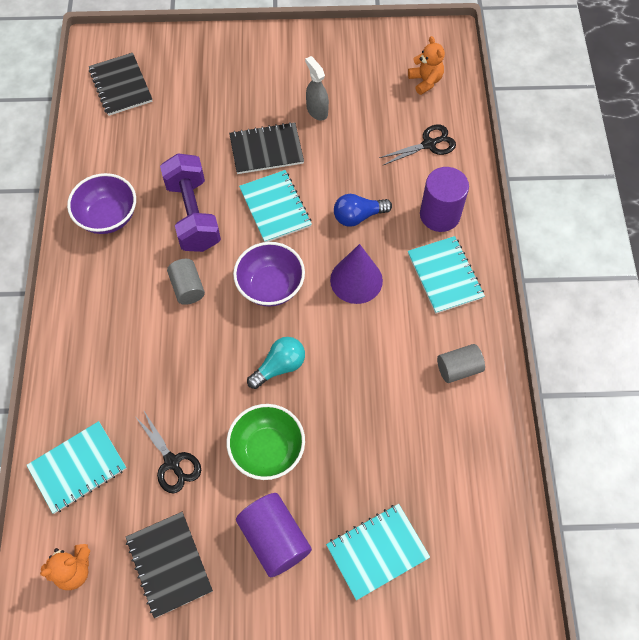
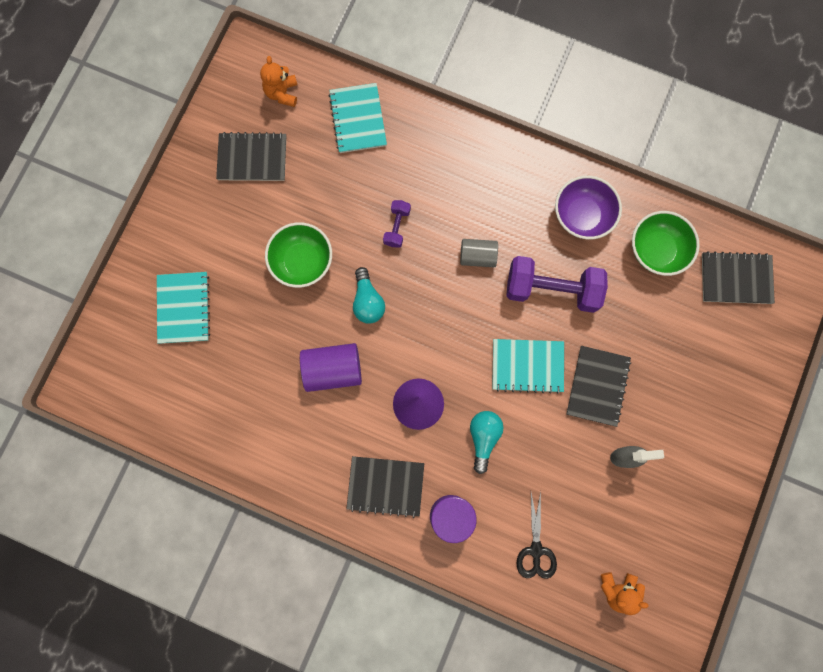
camera: 115 degrees right, 15 degrees up
black scissors [134,411,201,494] -> none
purple bowl [233,242,305,306] -> none
purple cylinder [236,493,312,577] -> purple cylinder moved to [300,343,362,392]
blue light bulb [334,194,392,227] -> turquoise light bulb [470,411,504,474]
turquoise notebook [408,236,485,314] -> black notebook [346,456,424,518]
grey cylinder [437,344,485,383] -> none
none -> purple dumbbell [383,200,411,248]
none -> green bowl [632,211,700,276]

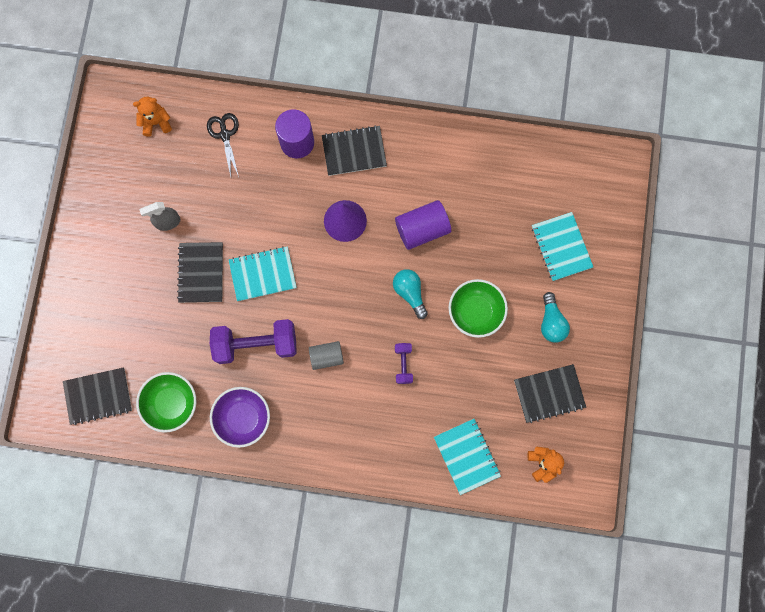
camera: 165 degrees right, 0 degrees up
turquoise light bulb [470,411,504,474] -> turquoise light bulb moved to [541,292,570,343]

